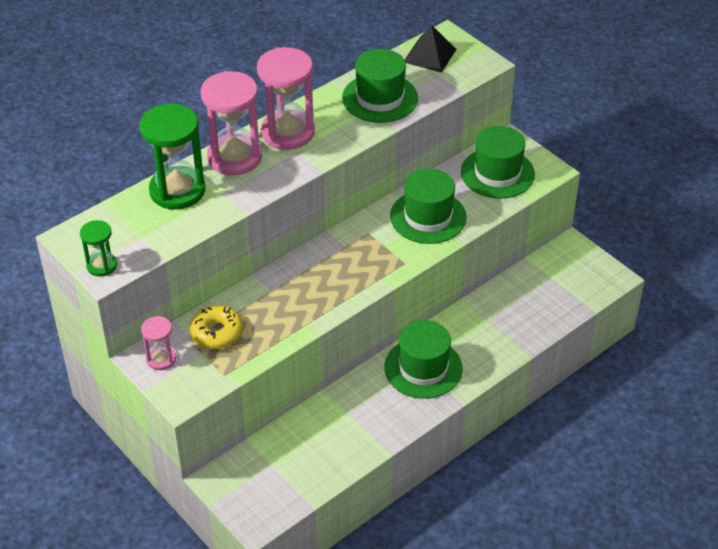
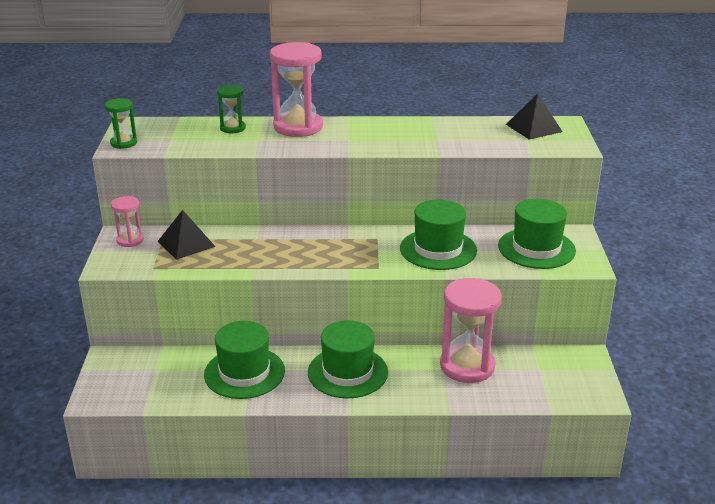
camera: 40 degrees right, 15 degrees down
green hourglass [139,104,205,209] -> green hourglass [217,85,246,133], size x0.52
yellow donut [190,305,243,349] -> black pyramid [157,210,216,260]
pink hourglass [257,47,315,150] -> pink hourglass moved to [440,278,502,383]
green hat [342,49,418,123] -> green hat moved to [204,321,285,399]

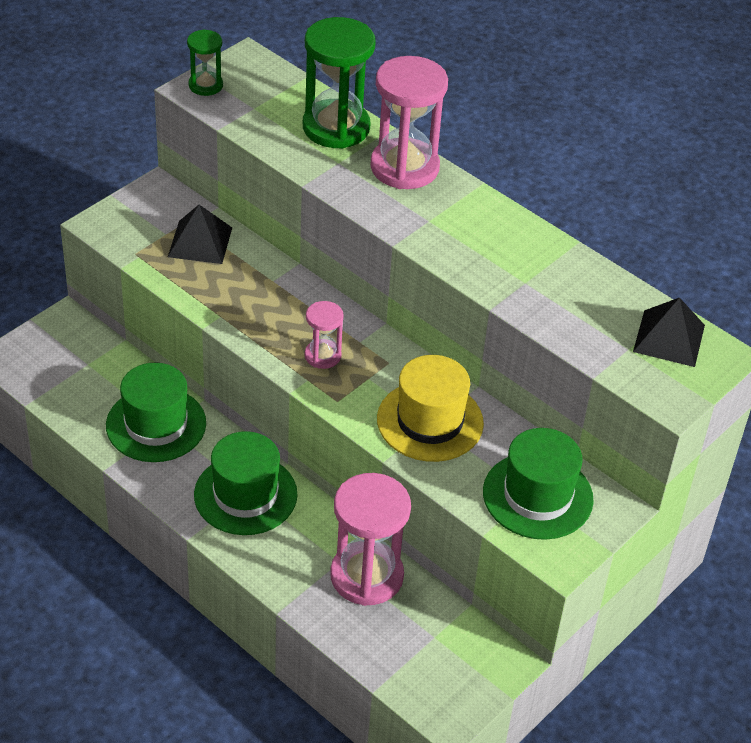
camera: 40 degrees right, 15 degrees up
pink hourglass [111,196,144,247] -> pink hourglass moved to [305,301,344,369]
green hourglass [217,85,246,133] -> green hourglass [303,17,376,149], size x1.93
green hat [400,200,477,270] -> yellow hat [377,355,484,462]

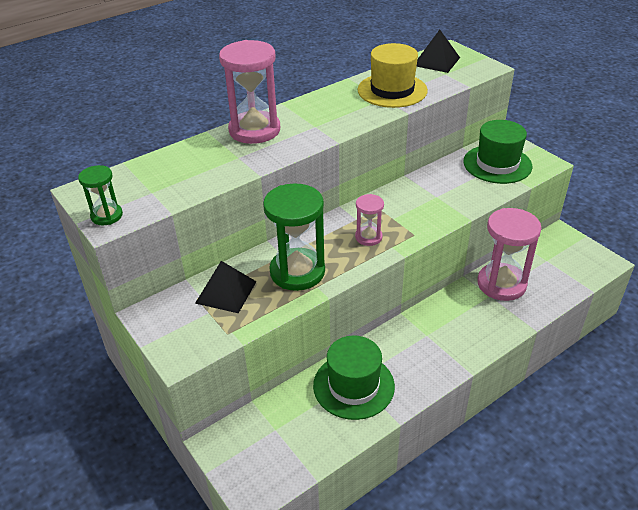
camera: 75 degrees left, 5 degrees down
green hat [194,431,298,535] -> none
green hourglass [303,17,376,149] -> green hourglass moved to [263,183,325,291]
yellow hat [377,355,484,462] -> yellow hat moved to [358,43,428,108]

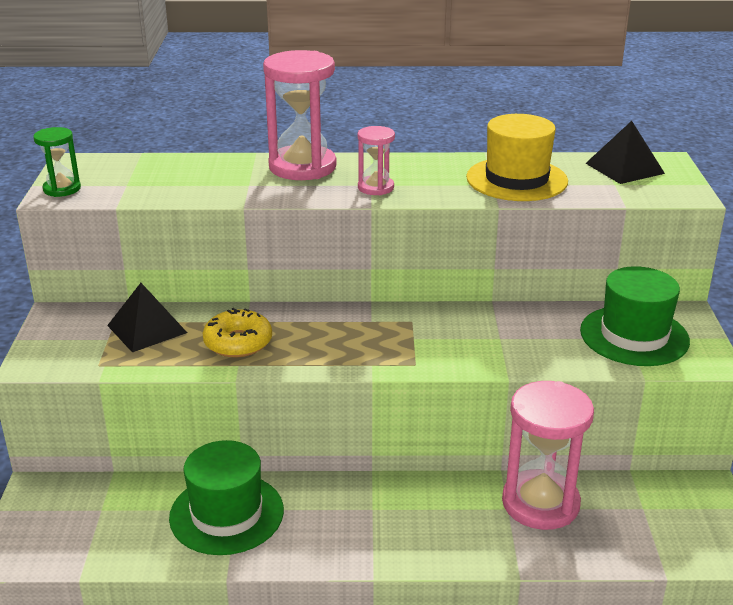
camera: 35 degrees right, 10 degrees down
green hourglass [263,183,325,291] -> yellow donut [203,308,272,357]
pink hourglass [355,194,384,246] -> pink hourglass moved to [357,126,395,195]

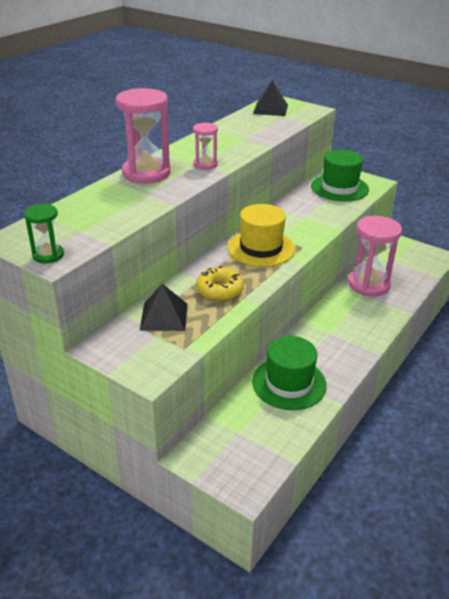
camera: 55 degrees left, 5 degrees up
yellow hat [466,114,568,201] -> yellow hat moved to [227,204,295,267]

